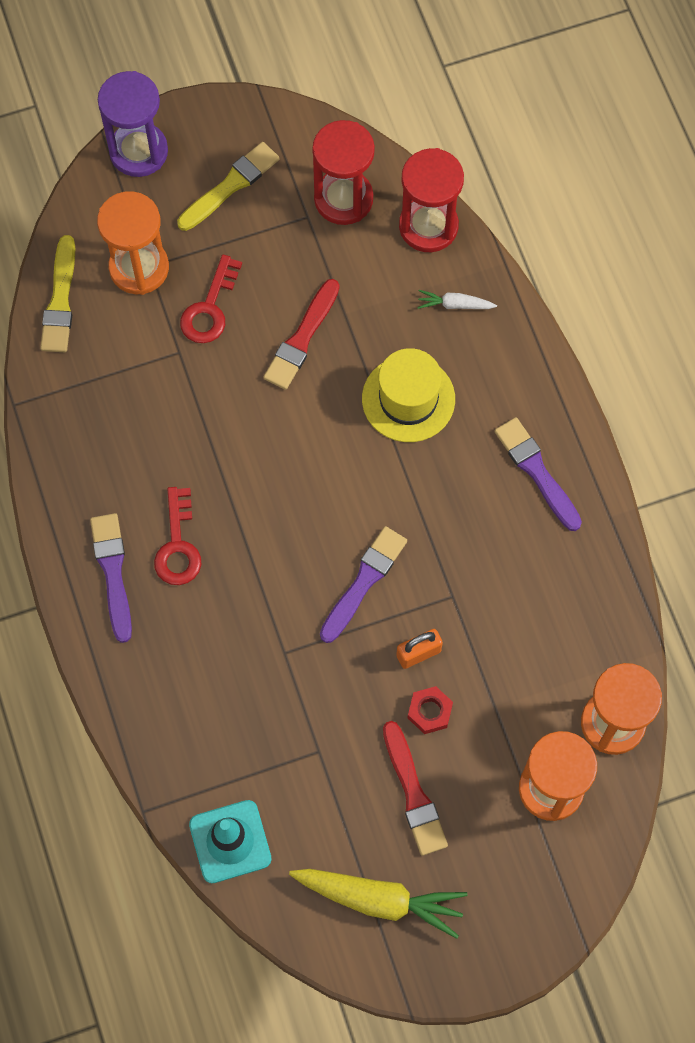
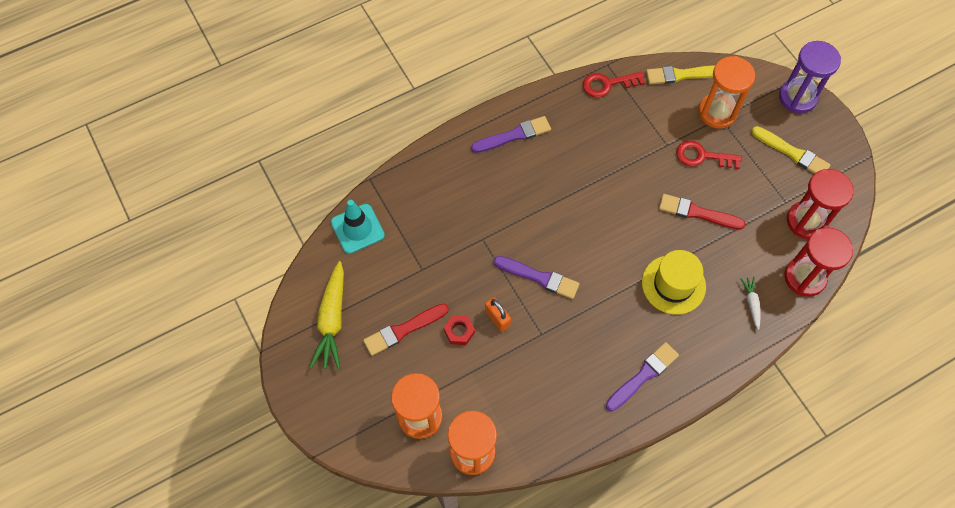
camera: 80 degrees right, 5 degrees down
red key [154,487,201,585] -> red key moved to [583,72,645,97]

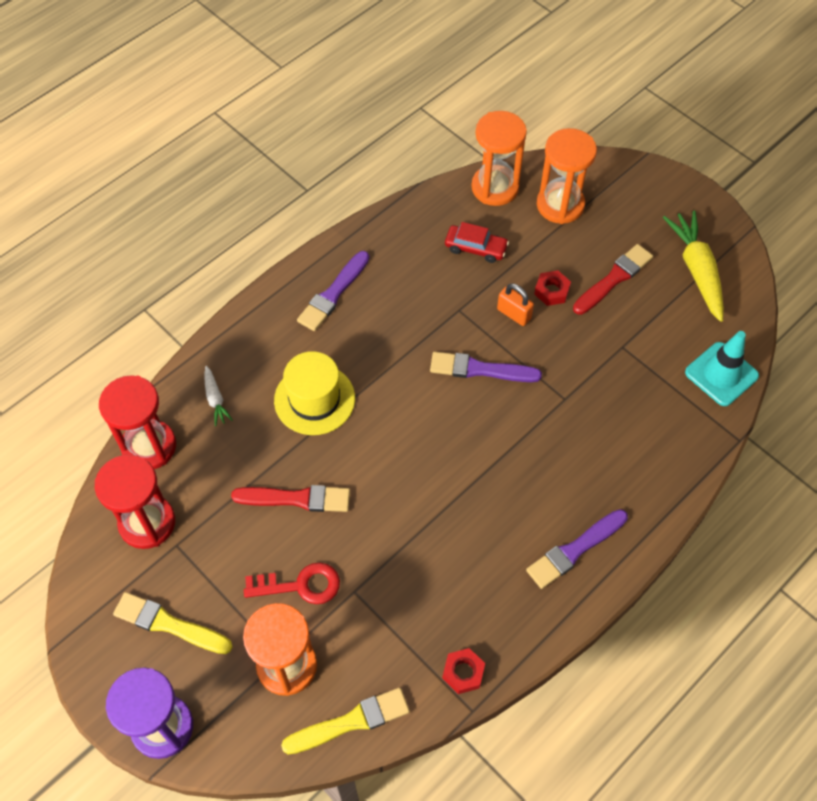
camera: 165 degrees right, 5 degrees down
red key [583,72,645,97] -> red nut [442,648,485,694]
none -> red car [445,222,509,263]

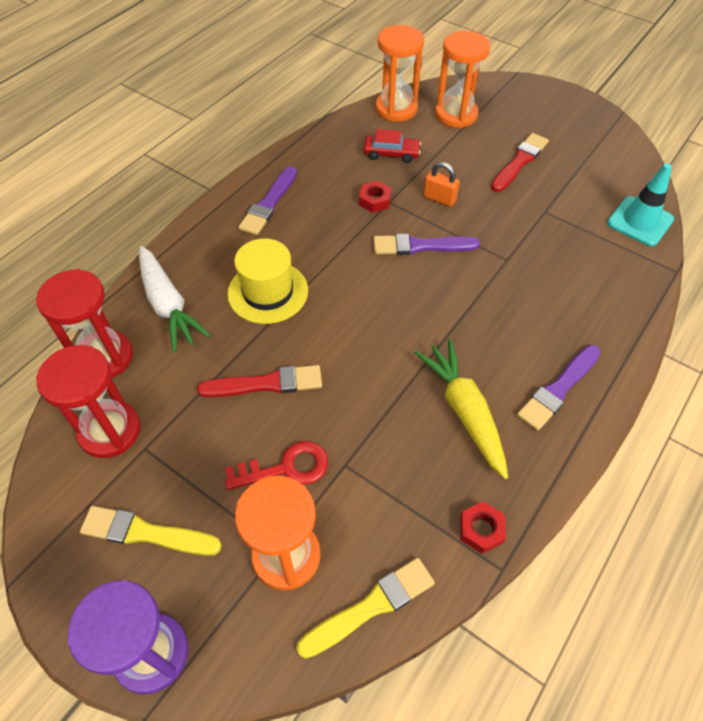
camera: 10 degrees left, 5 degrees down
white carrot [205,366,233,426] -> white carrot [139,246,211,352], size x2.03
red nut [534,271,571,306] -> red nut moved to [359,181,391,213]
yellow carrot [663,211,724,322] -> yellow carrot moved to [415,339,508,479]

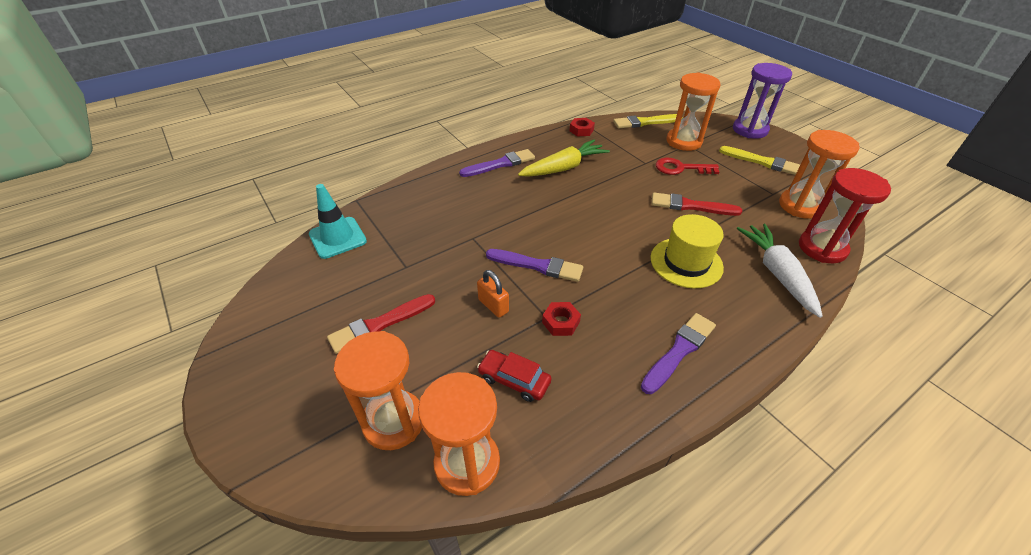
camera: 160 degrees left, 10 degrees down
red hourglass [36,345,141,458] -> orange hourglass [779,130,860,219]
yellow carrot [415,339,508,479] -> yellow carrot turned 120 degrees counterclockwise [518,140,610,177]

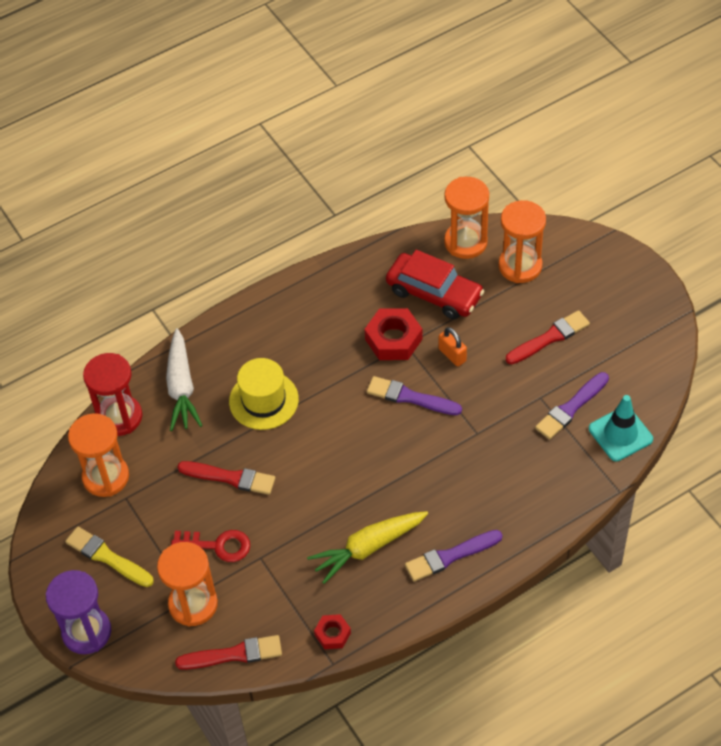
camera: 175 degrees left, 10 degrees up
red car [477,350,552,402] -> red car [386,250,484,319], size x1.75
red nut [542,302,581,336] -> red nut [365,308,423,360], size x1.76
yellow brush [613,114,683,128] -> red brush [175,635,282,670]
purple brush [641,313,716,394] -> purple brush moved to [535,372,609,440]

